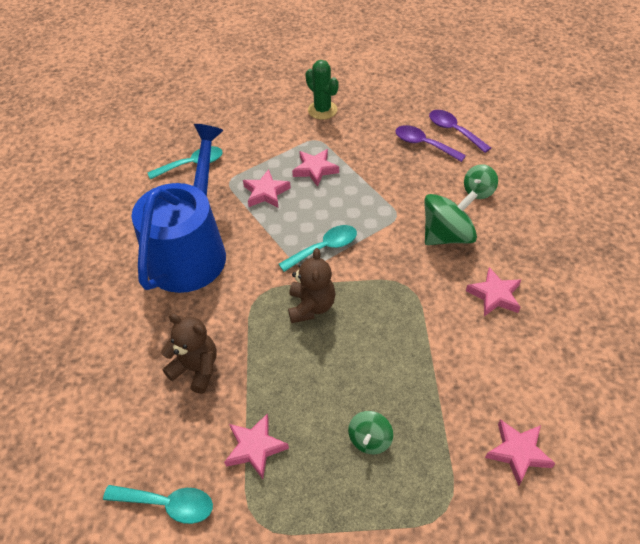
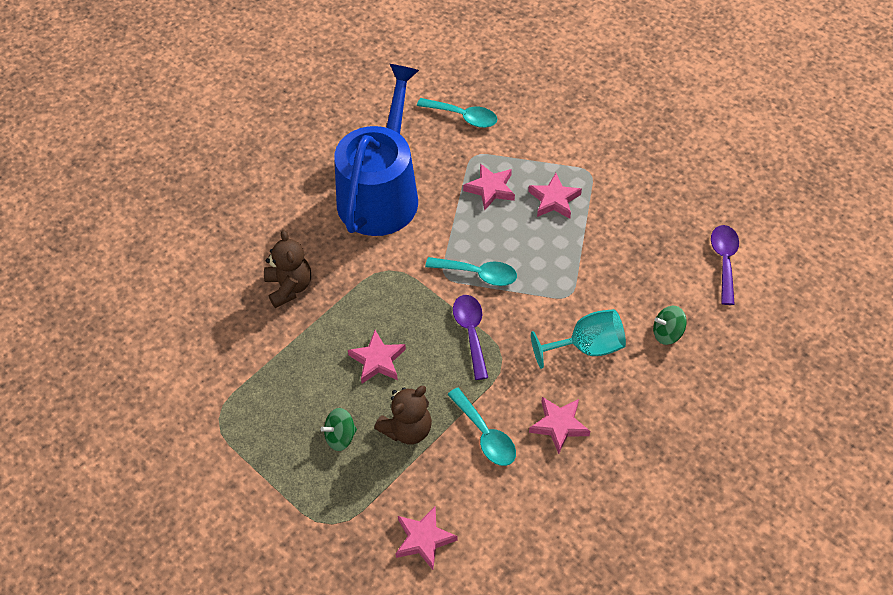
camera: 45 degrees right, 5 degrees up
turquoise spoon [103,485,213,524] -> turquoise spoon moved to [447,387,516,466]
blue watering can [132,124,226,293] -> blue watering can turned 45 degrees counterclockwise [334,64,419,236]
pink star [224,414,289,479] -> pink star moved to [348,330,406,384]
brown teddy bear [288,248,335,323] -> brown teddy bear moved to [374,386,432,444]
green cactus [305,60,339,120] -> none
purple spoon [395,125,466,162] -> purple spoon moved to [453,295,488,380]
green spinning top [424,191,478,245] -> turquoise goblet [531,309,626,369]

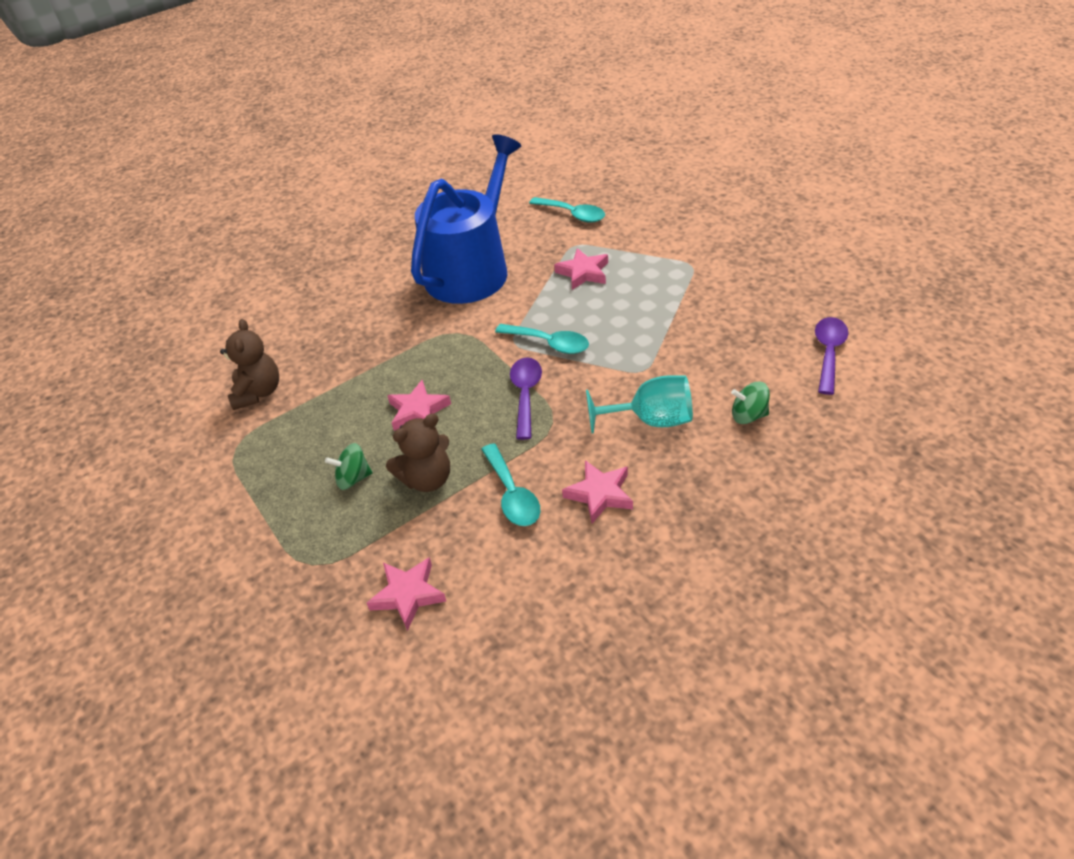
camera: 15 degrees right, 10 degrees down
brown teddy bear [264,230,311,308] -> brown teddy bear moved to [220,319,279,410]
pink star [528,173,582,219] -> none

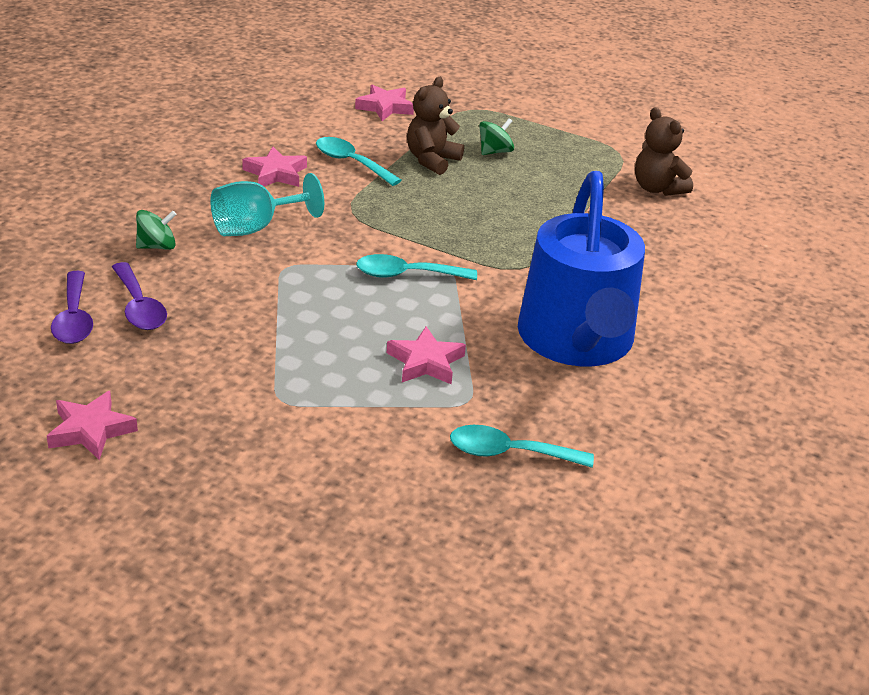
camera: 145 degrees right, 10 degrees down
pink star [387,380,451,431] -> pink star moved to [47,391,138,460]
purple spoon [510,357,542,440] -> purple spoon moved to [112,262,167,330]

